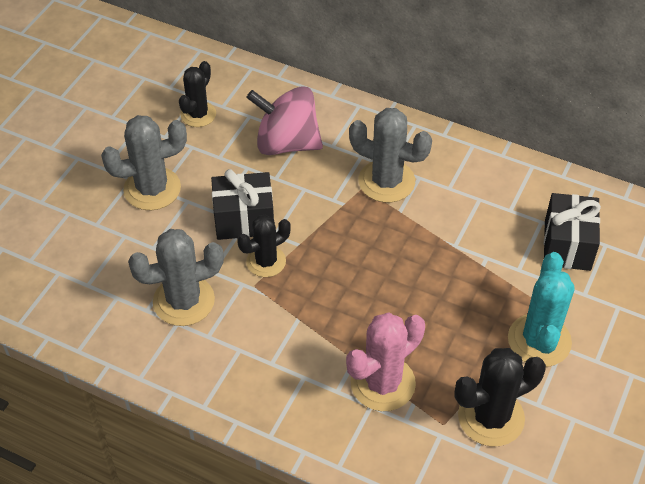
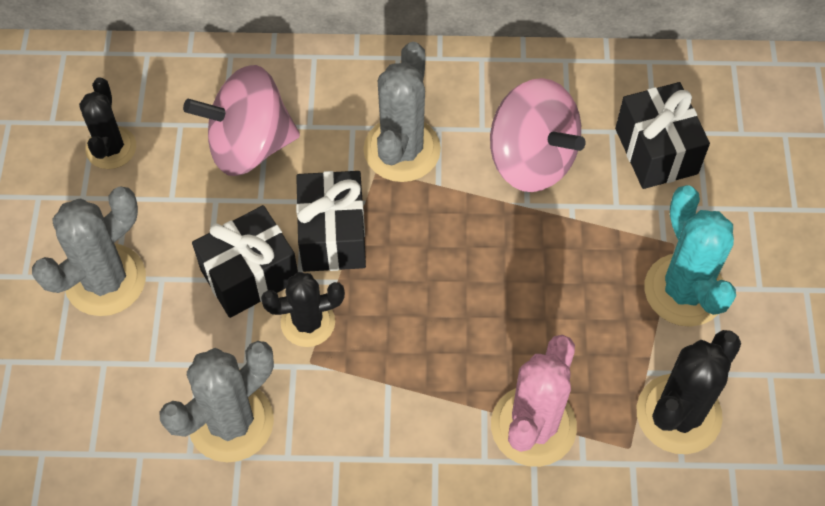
camera: 25 degrees left, 10 degrees up
black cactus [237,214,291,277] -> black cactus turned 45 degrees clockwise [261,272,345,347]
grey cactus [349,108,432,203] -> grey cactus turned 75 degrees counterclockwise [364,42,441,182]
none -> black gift [296,171,366,272]
none -> pink spinning top [490,78,586,192]

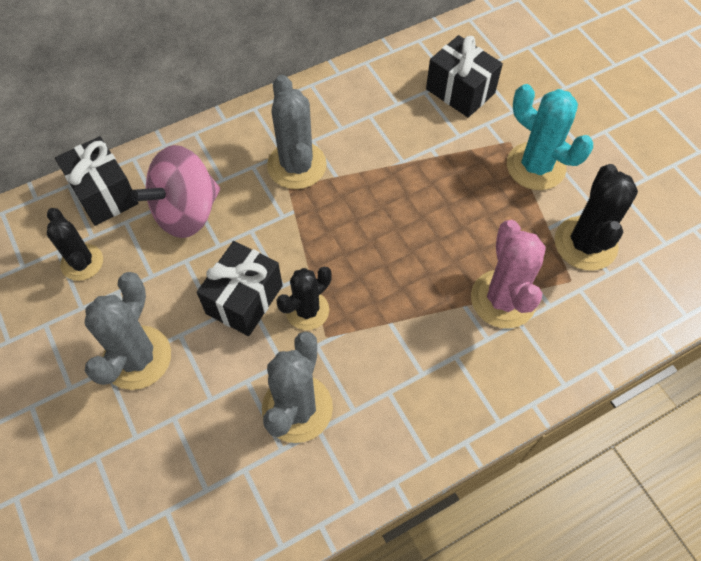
camera: 30 degrees left, 0 degrees up
black gift [296,171,366,272] -> black gift moved to [55,136,139,226]
pink spinning top [490,78,586,192] -> none

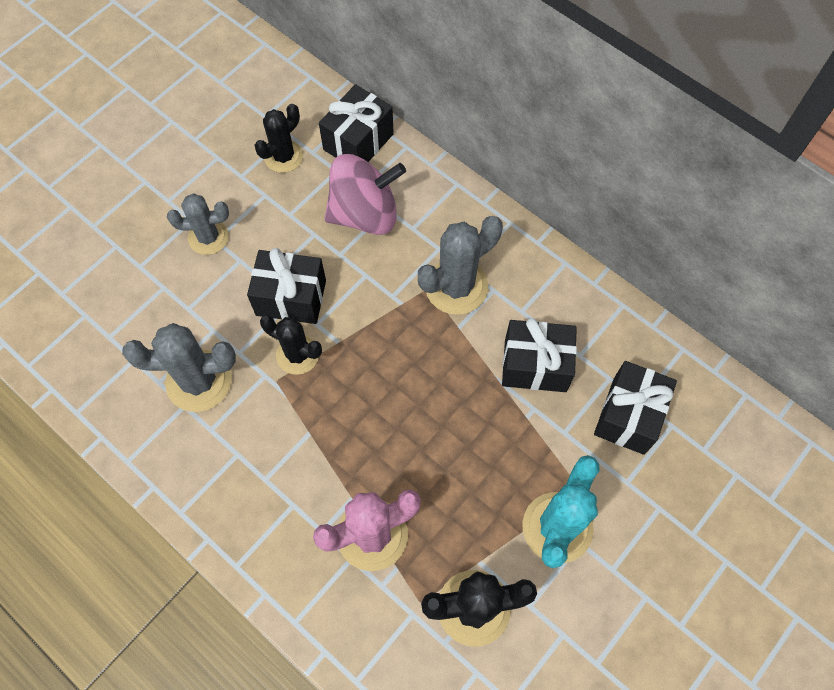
camera: 70 degrees right, 5 degrees up
grey cactus [85,272,171,390] -> grey cactus [167,194,229,255], size x0.66
pink spinning top [131,145,220,238] -> pink spinning top turned 135 degrees clockwise [325,154,406,235]
none -> black gift [502,318,577,392]

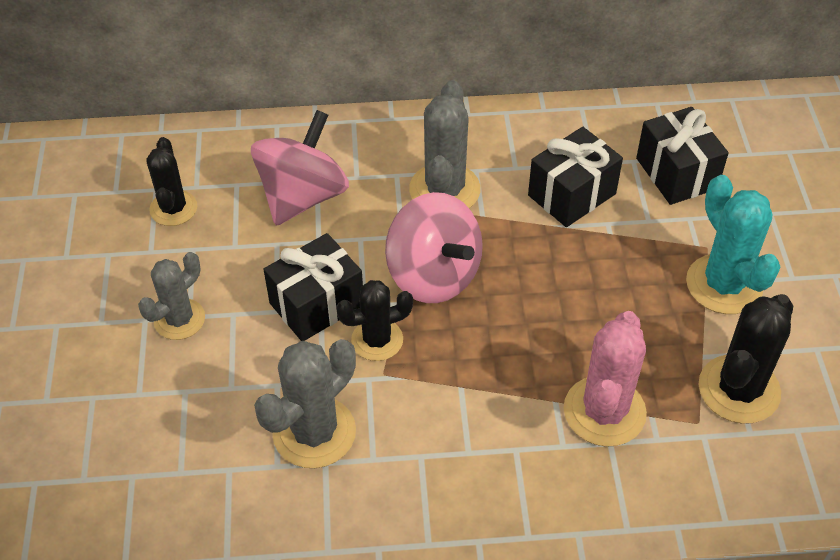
camera: 45 degrees left, 15 degrees down
black gift [319,84,394,162] -> none
none -> pink spinning top [385,192,483,303]

